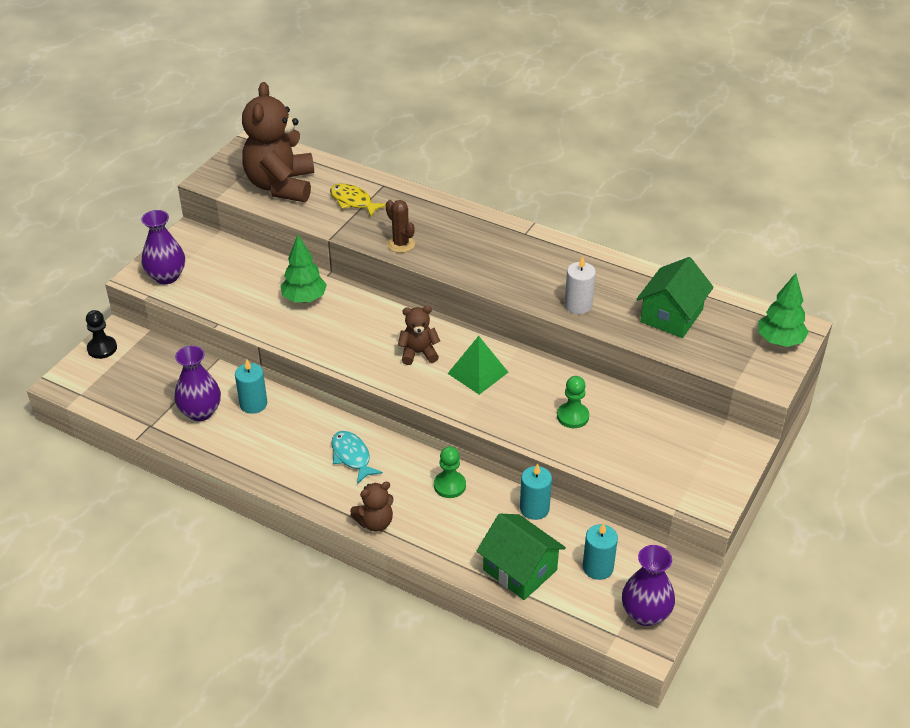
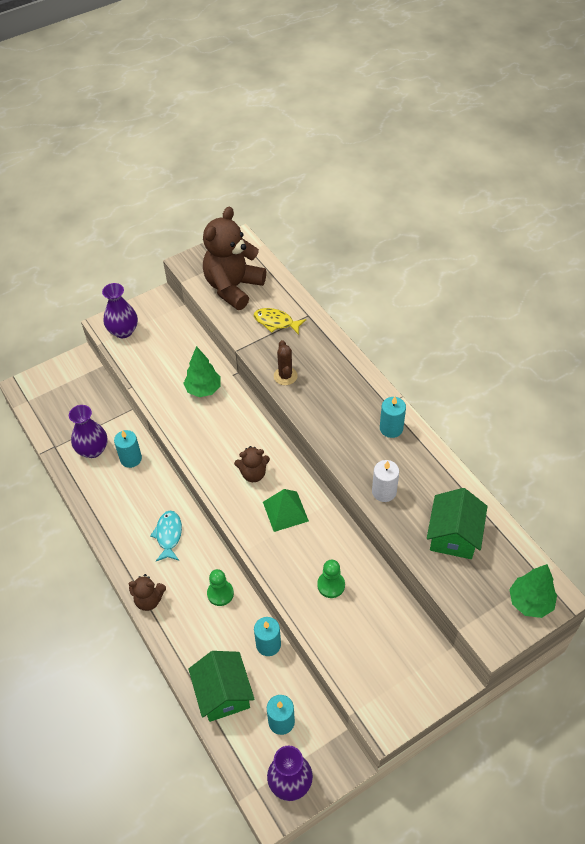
camera: 30 degrees right, 10 degrees up
black pawn [86,310,117,359] -> none
yellow fish [330,183,386,217] -> yellow fish turned 45 degrees counterclockwise [254,308,306,335]
brown teddy bear [398,306,440,365] -> brown teddy bear turned 150 degrees clockwise [234,446,270,482]
green house [637,257,714,338] -> green house turned 45 degrees counterclockwise [427,488,488,559]
none -> turquoise candle [380,397,406,438]

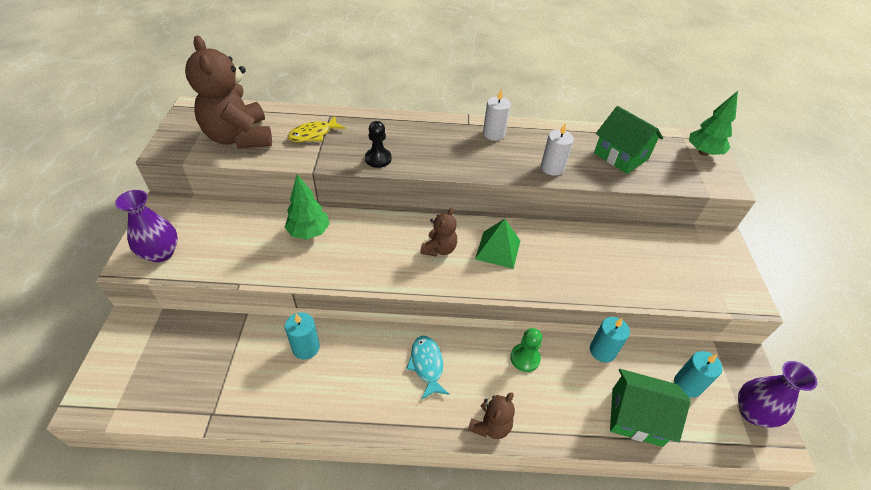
camera: 60 degrees left, 5 degrees down
purple vase [69,405,108,458] -> none
turquoise fish [150,511,182,561] -> turquoise fish turned 45 degrees clockwise [406,336,449,400]
brown cactus [274,340,298,385] -> black pawn [365,121,392,168]
green pawn [317,560,345,598] -> none
turquoise candle [380,397,406,438] -> white candle [483,89,511,141]

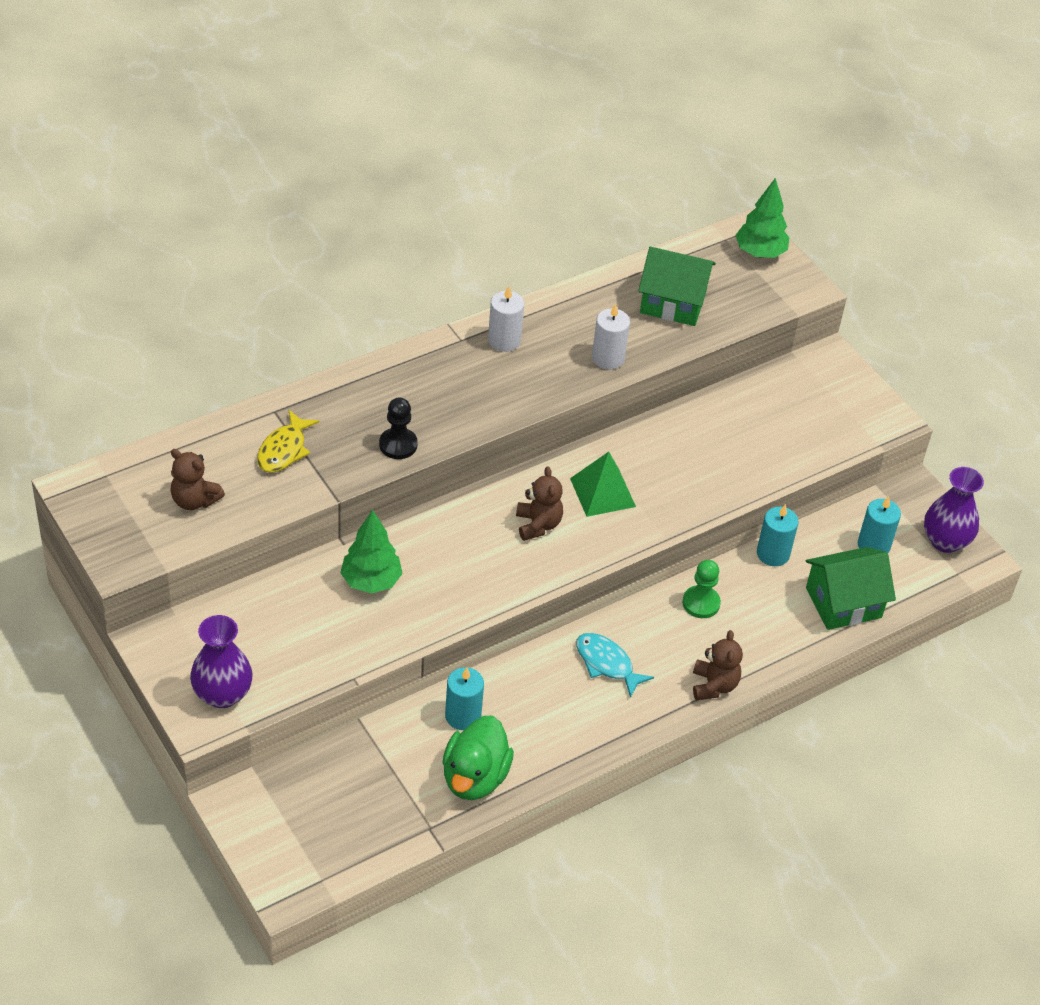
camera: 35 degrees left, 0 degrees up
brown teddy bear [185,36,272,149] -> brown teddy bear [170,449,225,510], size x0.49
none -> green duck [443,715,514,800]

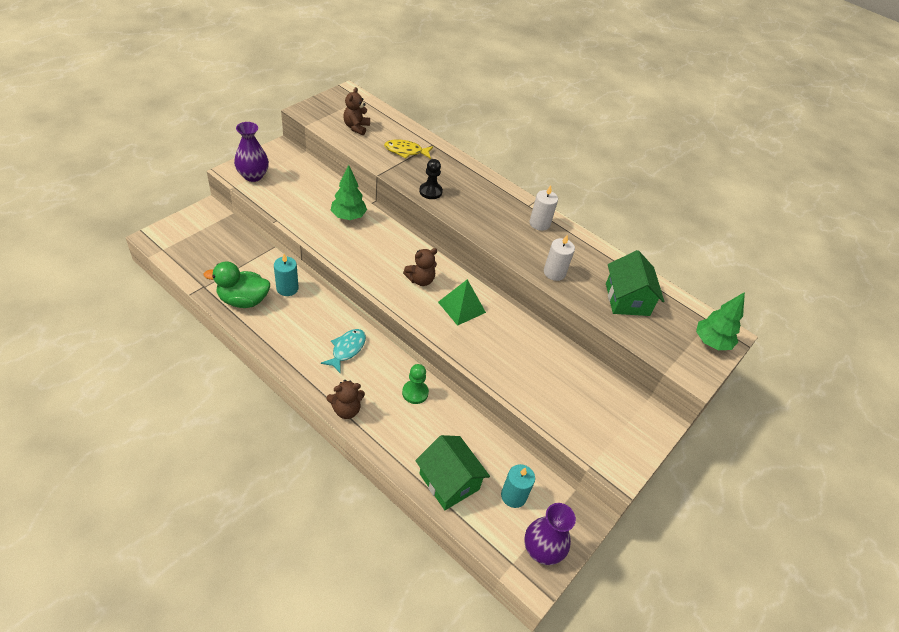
camera: 70 degrees right, 0 degrees up
turquoise candle [757,504,798,566] -> none

